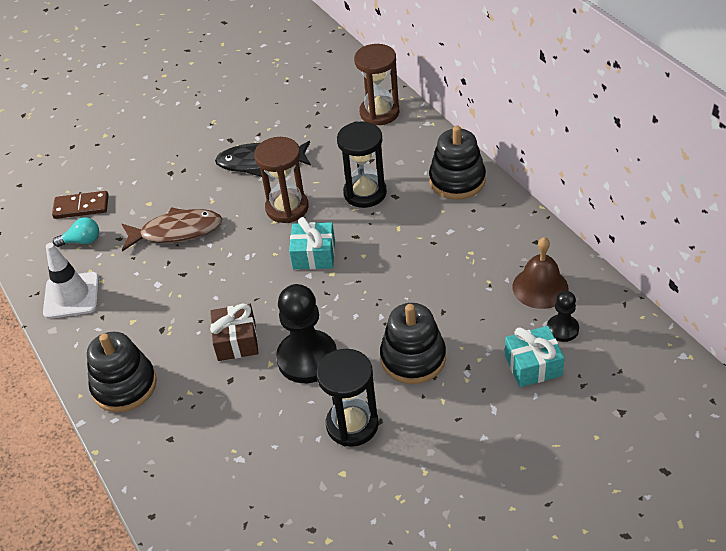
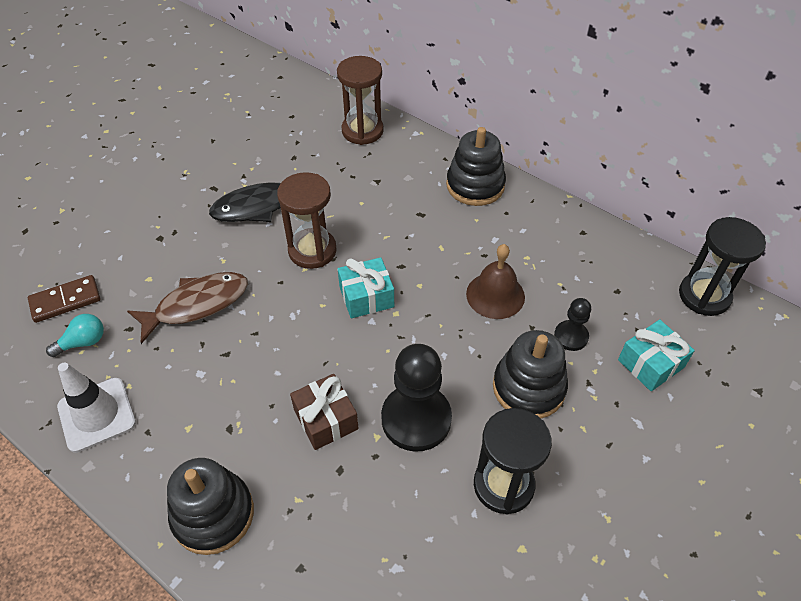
camera: 25 degrees left, 5 degrees up
black hourglass [337,121,387,208] -> black hourglass moved to [679,217,766,316]
brown bell [513,237,569,309] -> brown bell moved to [466,244,525,319]
black pawn [547,291,579,342] -> black pawn moved to [554,298,591,351]

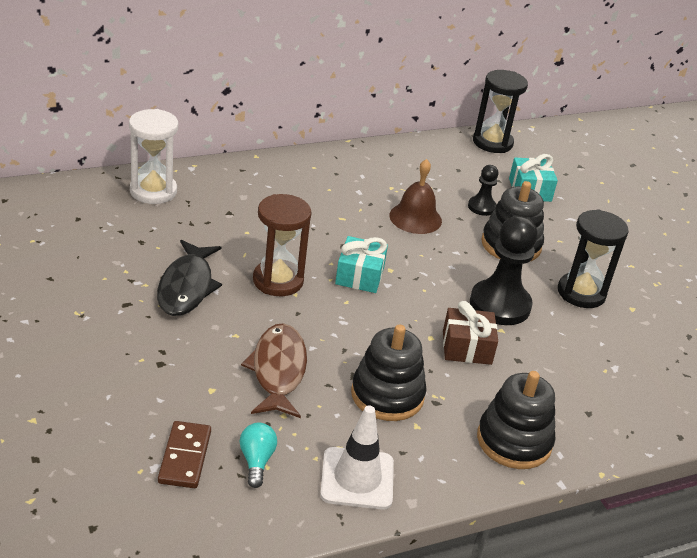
camera: 65 degrees left, 15 degrees down
brown hourglass [337,56,384,145] -> white hourglass [129,109,178,204]
black stacking toy [446,127,506,206] -> black stacking toy moved to [351,324,427,421]

